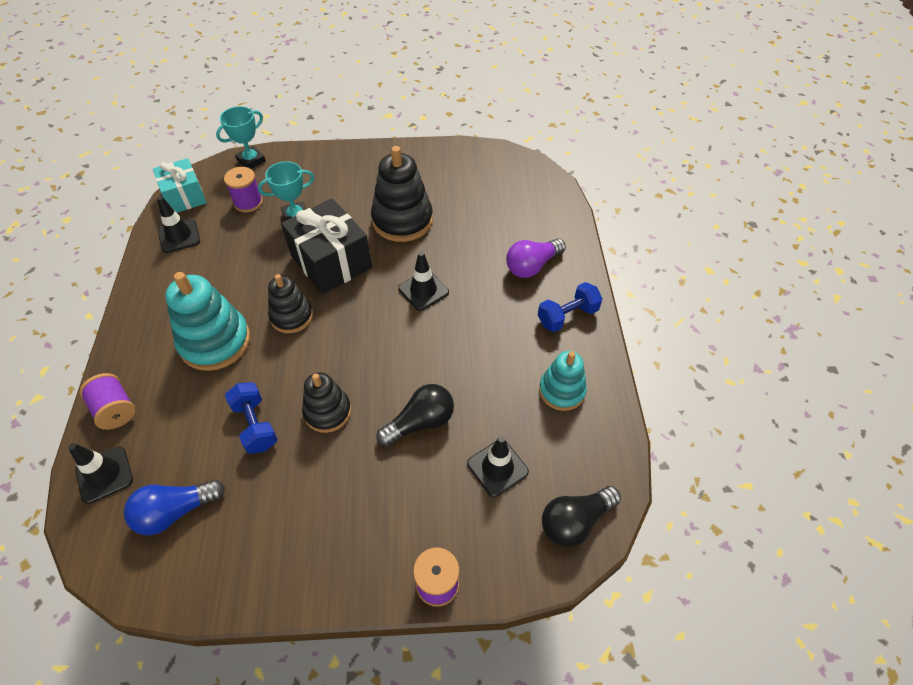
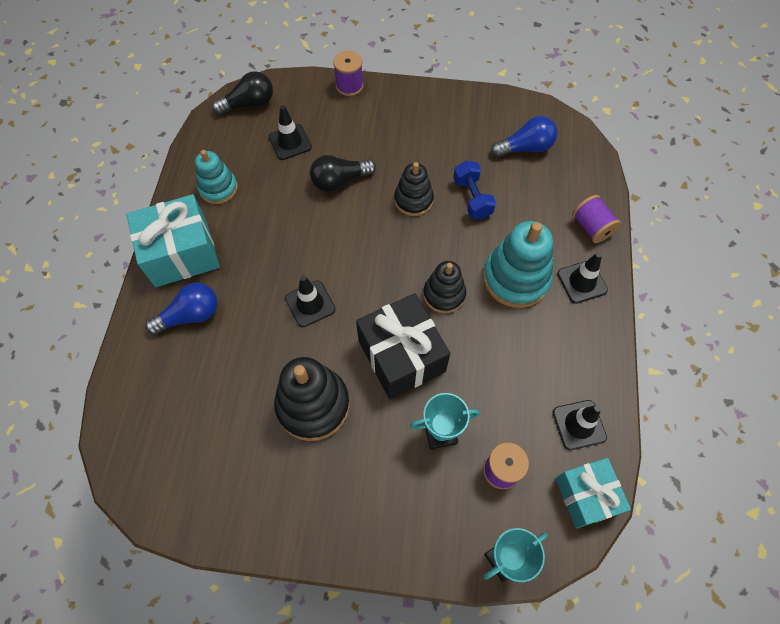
camera: 170 degrees left, 10 degrees up
black traffic cone [68,443,133,504] -> black traffic cone moved to [557,252,608,304]
purple light bulb [506,238,566,278] -> blue light bulb [145,282,217,335]
blue dumbbell [538,282,602,332] -> turquoise gift [126,194,220,287]

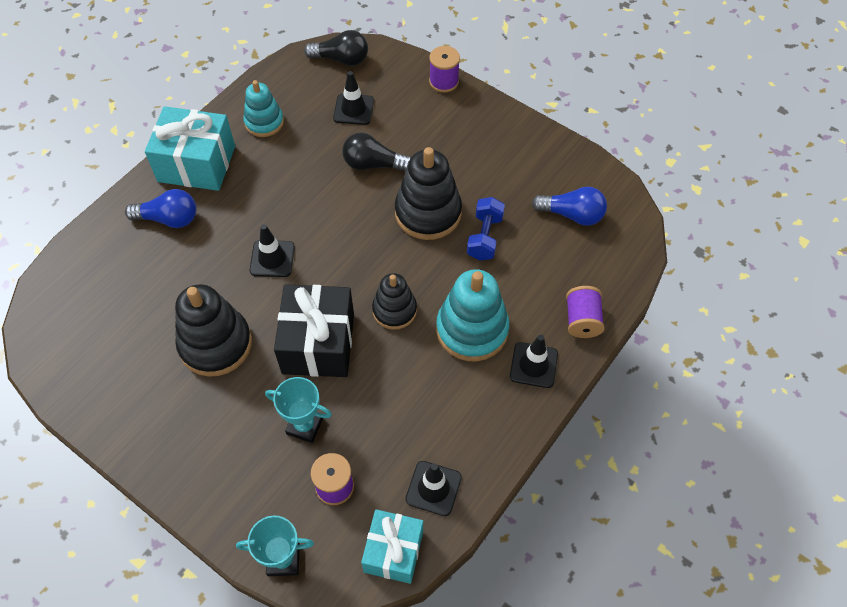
camera: 30 degrees right, 5 degrees down
black stacking toy [394,162,434,216] -> black stacking toy [395,147,462,240], size x1.60

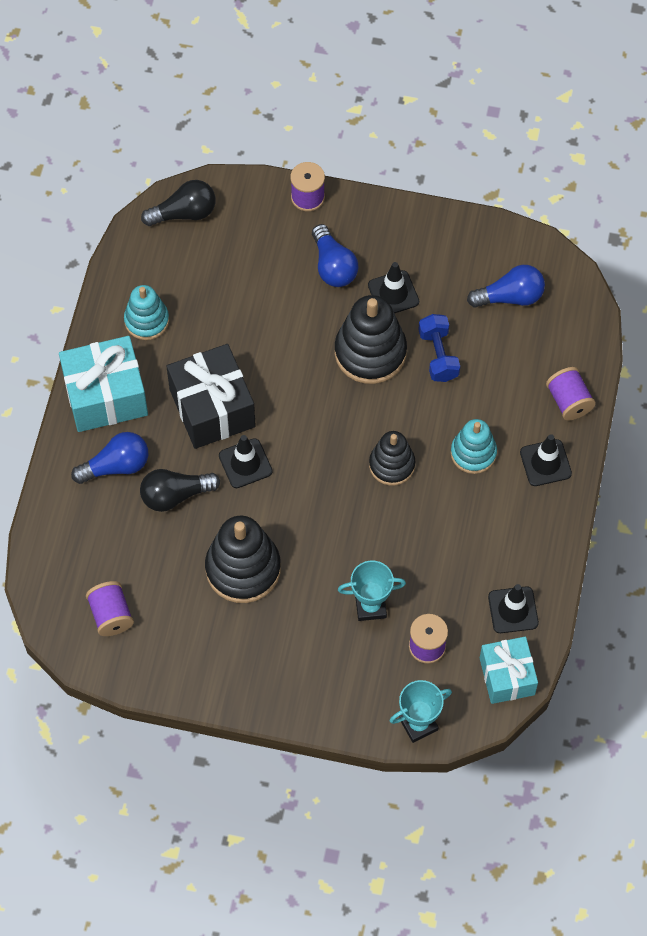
camera: 25 degrees left, 5 degrees up
black gift [274,284,354,377] -> black gift moved to [166,344,256,449]
black traffic cone [333,71,374,125] -> black traffic cone moved to [368,262,419,313]
black light bulb [342,132,411,171] -> black light bulb moved to [140,469,220,512]
turquoise stacking toy [436,269,509,361] -> turquoise stacking toy [451,419,497,474], size x0.63
none -> purple spool [86,581,134,636]
none -> blue light bulb [312,224,358,287]

